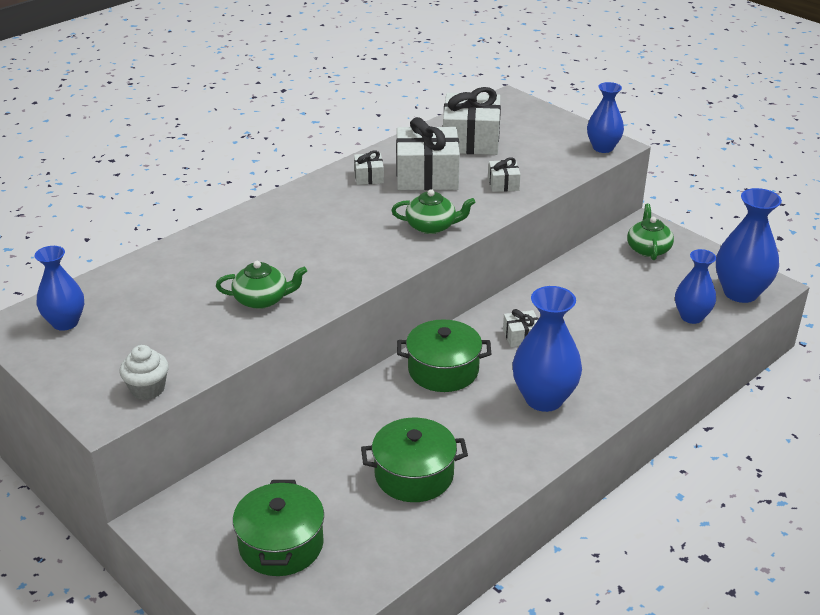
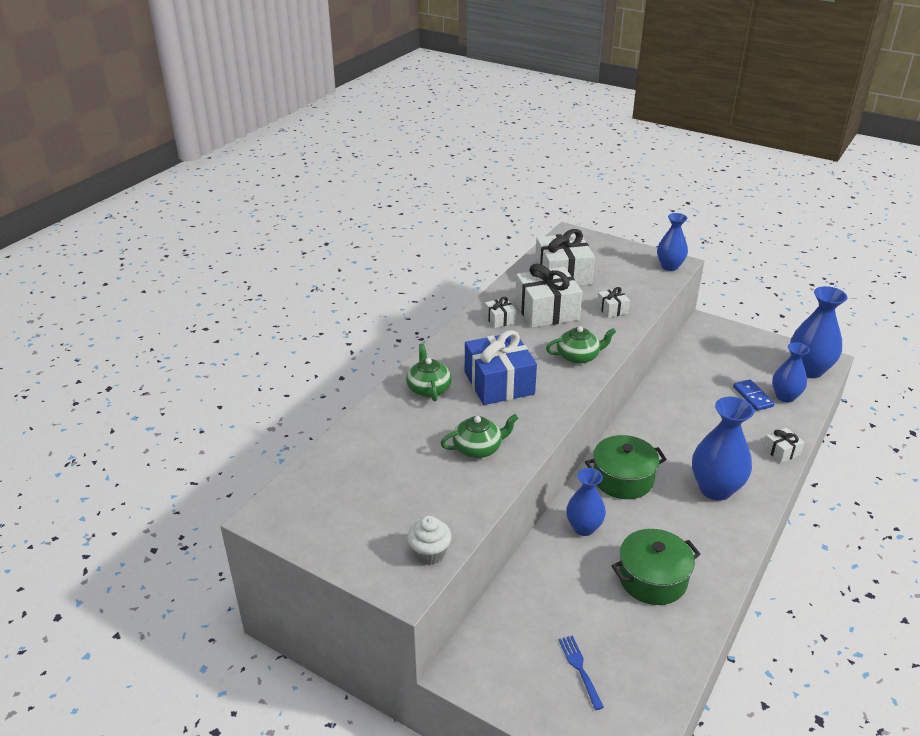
camera: 15 degrees left, 0 degrees up
blue vase [35,246,84,331] -> blue vase moved to [566,468,606,536]
green pot [233,480,324,576] -> blue fork [558,635,604,710]
white gift [503,309,538,347] -> white gift moved to [763,428,804,463]
green teapot [627,204,674,260] -> green teapot moved to [406,343,452,401]
none -> blue gift [465,330,537,405]
none -> blue domino [733,379,775,411]

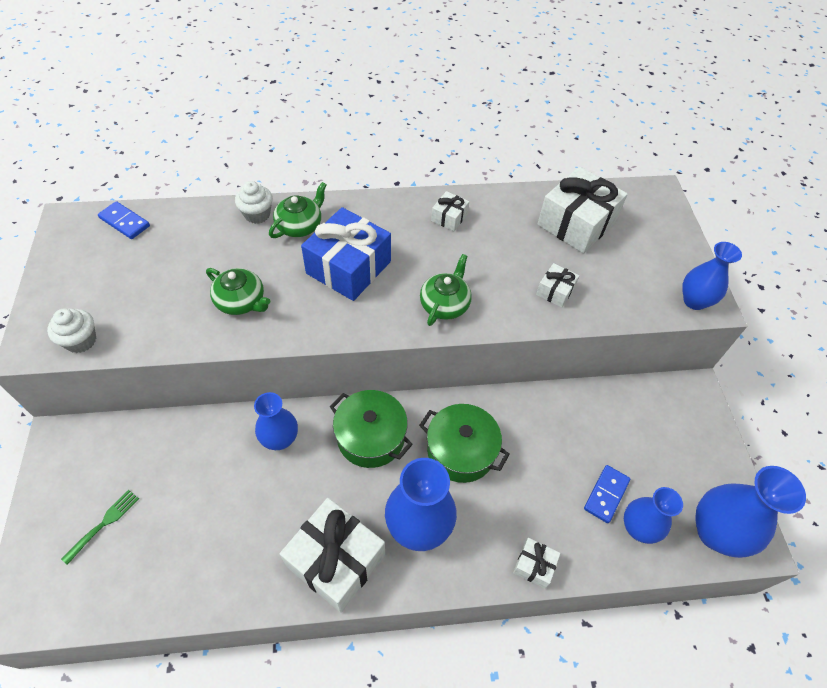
camera: 50 degrees right, 20 degrees up
white gift [515,263,582,328] -> white gift moved to [280,498,385,613]
green teapot [546,326,616,364] -> green teapot turned 105 degrees counterclockwise [420,254,472,326]
blue fork [558,635,604,710] -> green fork [61,490,139,565]
green pot [612,529,701,605] -> green pot moved to [419,404,510,483]
none -> blue domino [98,201,150,239]
none -> white cupcake [235,181,273,224]

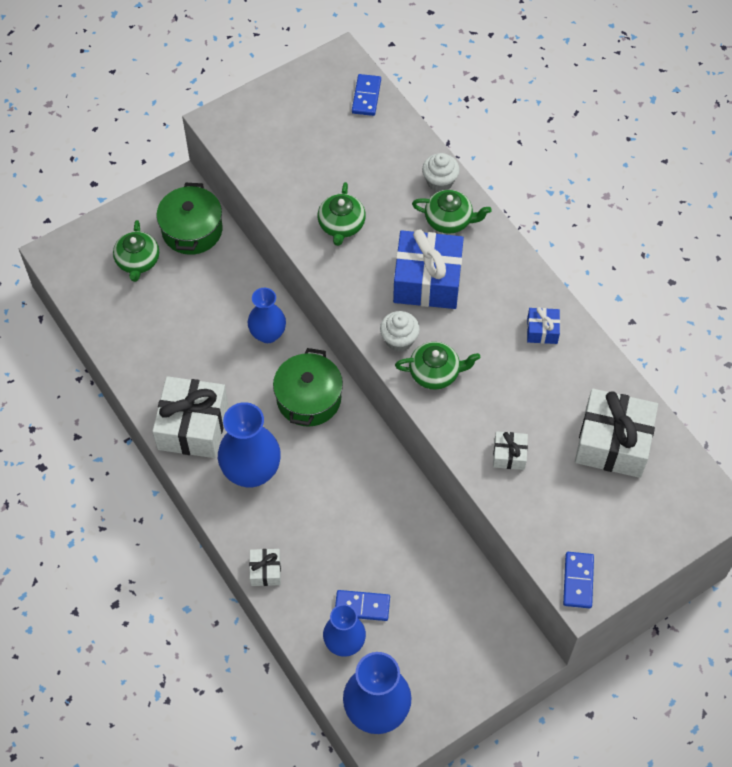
camera: 65 degrees right, 5 degrees up
white cupcake [47,308,96,353] -> white cupcake moved to [380,311,420,352]
green fork [61,490,139,565] -> green teapot [113,220,159,282]
green pot [419,404,510,483] -> green pot moved to [157,183,222,255]
white gift [431,191,469,231] -> blue gift [527,307,560,344]
blue vase [682,242,742,310] -> blue domino [563,552,594,609]

